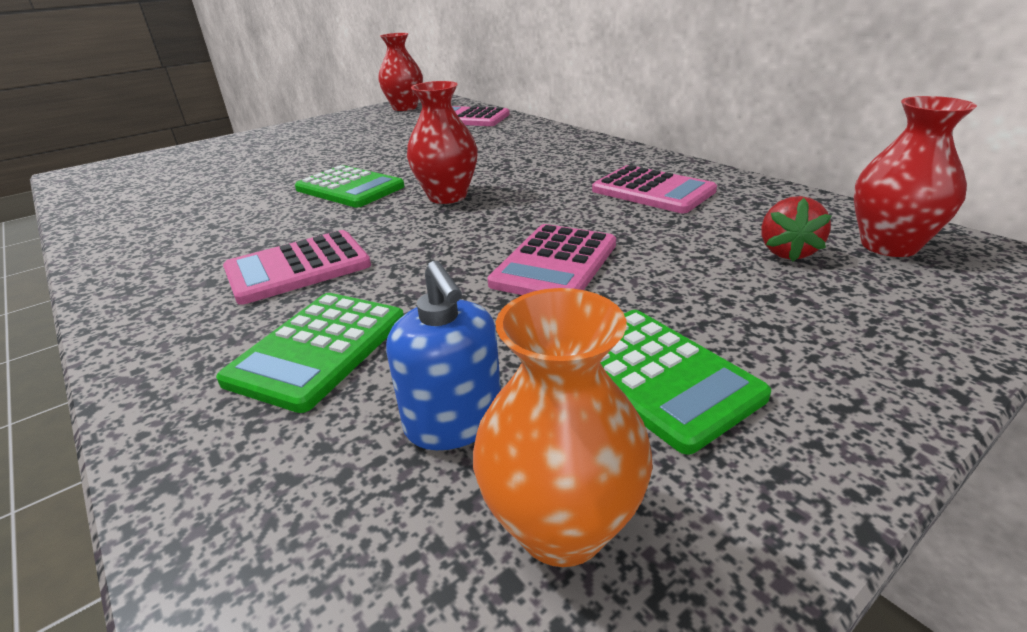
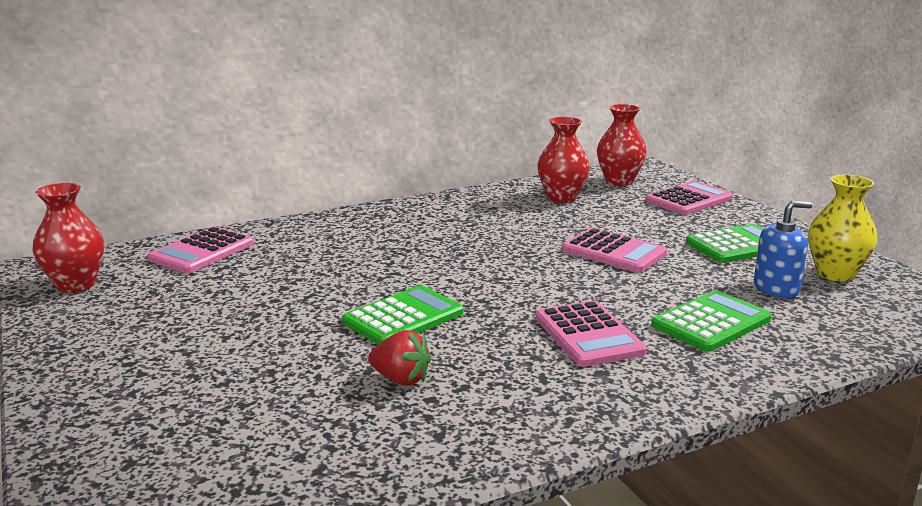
camera: 80 degrees left, 10 degrees down
green calculator [216,293,404,413] -> green calculator turned 75 degrees counterclockwise [651,290,771,352]
red vase [407,81,478,204] -> red vase moved to [537,117,590,203]
orange vase [473,288,653,567] -> yellow vase [808,175,877,281]
pink calculator [592,165,717,213] -> pink calculator moved to [645,181,733,215]
red strawberry [761,196,832,262] -> red strawberry moved to [368,330,431,386]

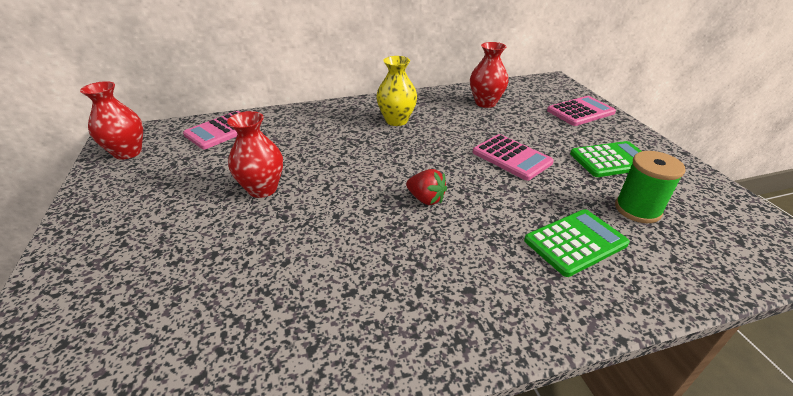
camera: 10 degrees right, 15 degrees up
green calculator [342,286,463,344] -> none
red strawberry [368,330,431,386] -> red strawberry moved to [406,169,447,205]
pink calculator [535,301,647,367] -> none
red vase [597,104,647,186] -> red vase moved to [227,111,283,198]
blue soap dispenser [754,201,813,298] -> green spool [615,151,686,223]
yellow vase [808,175,877,281] -> yellow vase moved to [376,56,417,126]

